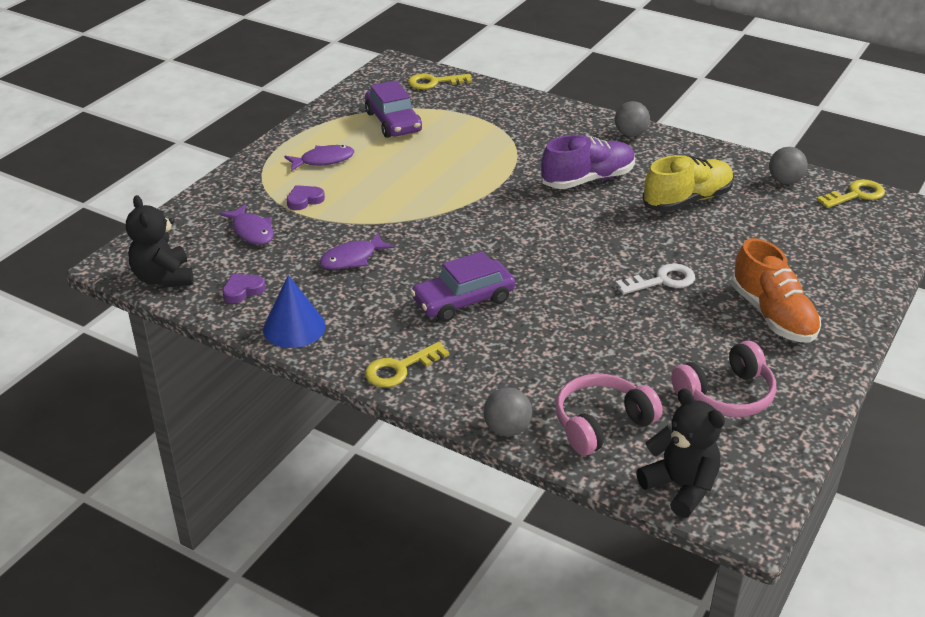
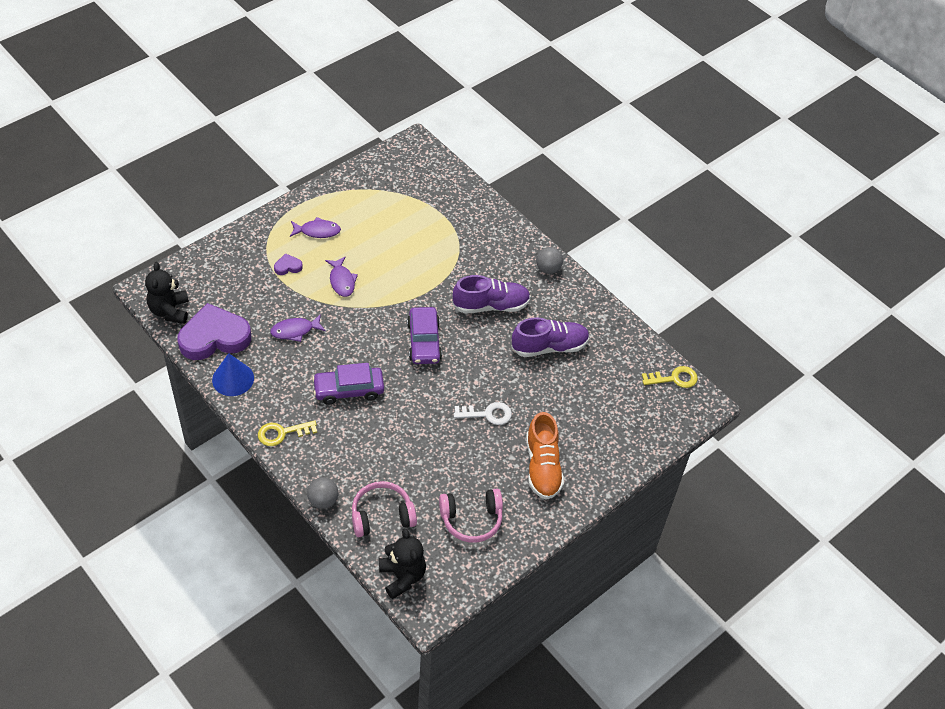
camera: 15 degrees right, 15 degrees up
purple fish [219,204,274,245] -> purple fish moved to [325,256,358,297]
purple heart [222,274,265,303] -> purple heart [177,303,251,360], size x2.42
purple car [365,80,422,138] -> purple car moved to [407,307,442,364]
yellow key [408,74,472,90] -> none
yellow shoe [643,155,734,212] -> purple shoe [511,317,589,357]
grey ball [769,147,808,184] -> none

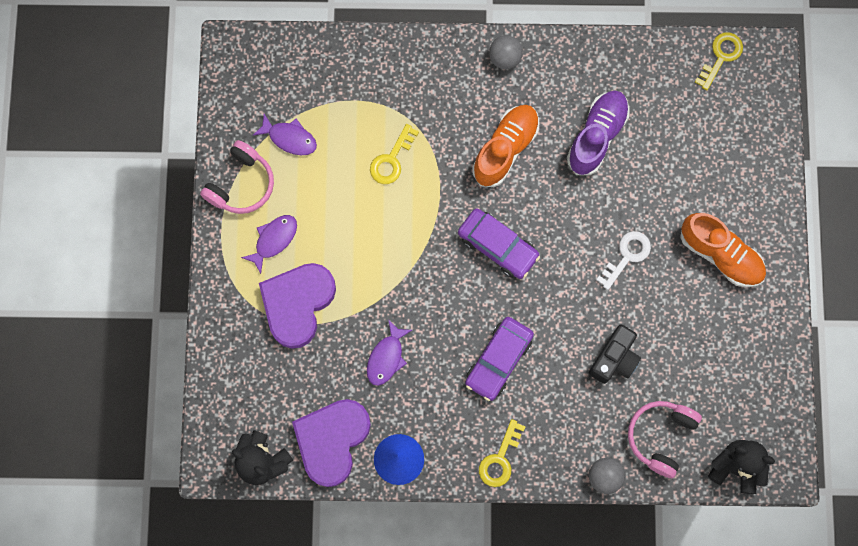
camera: 45 degrees left, 25 degrees up
purple heart [274,253,303,275] -> purple heart [259,263,336,349], size x2.42
purple fish [325,256,358,297] -> purple fish moved to [253,114,317,155]
pink headphones [439,489,503,543] -> pink headphones moved to [200,140,274,214]
purple shoe [453,275,531,313] -> orange shoe [472,105,539,187]
none -> yellow key [370,124,419,184]
none -> black camera [589,325,641,384]

